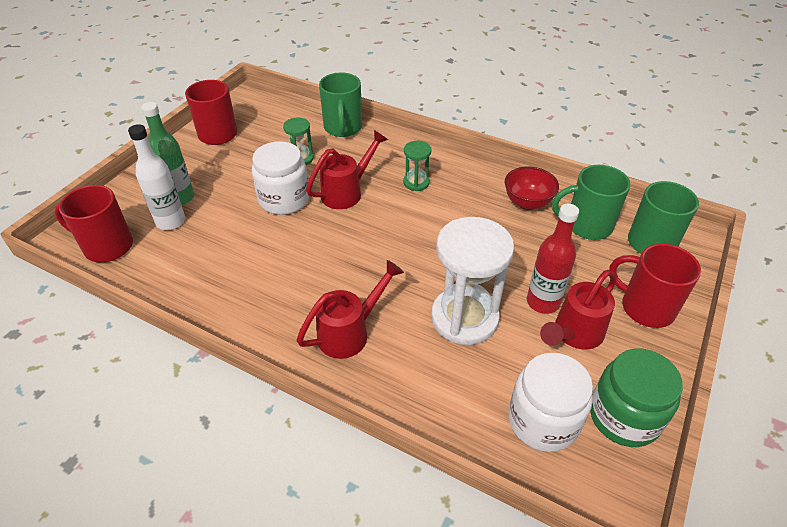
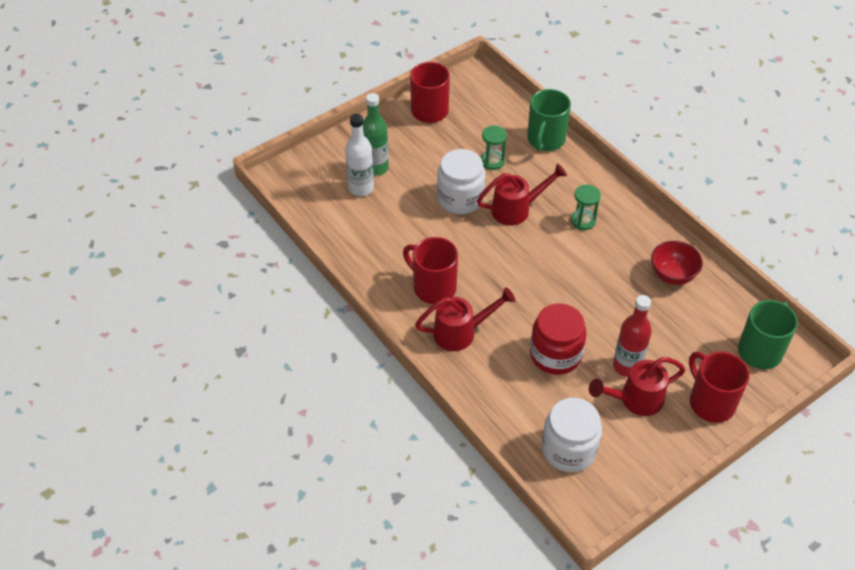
camera: 25 degrees right, 5 degrees up
red mug [54,185,133,262] -> red mug moved to [403,237,458,304]
white hourglass [431,217,514,345] -> red jar [530,303,587,375]
green mug [552,165,630,240] -> none
green jar [590,348,683,447] -> none

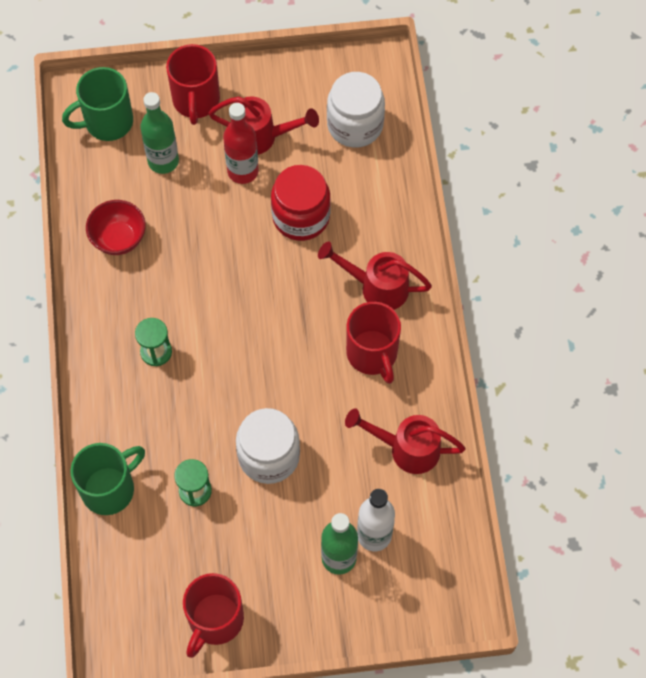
camera: 150 degrees left, 15 degrees up
red watering can [477,164,567,225] -> red watering can moved to [345,408,466,474]
none -> green bottle [140,92,179,174]

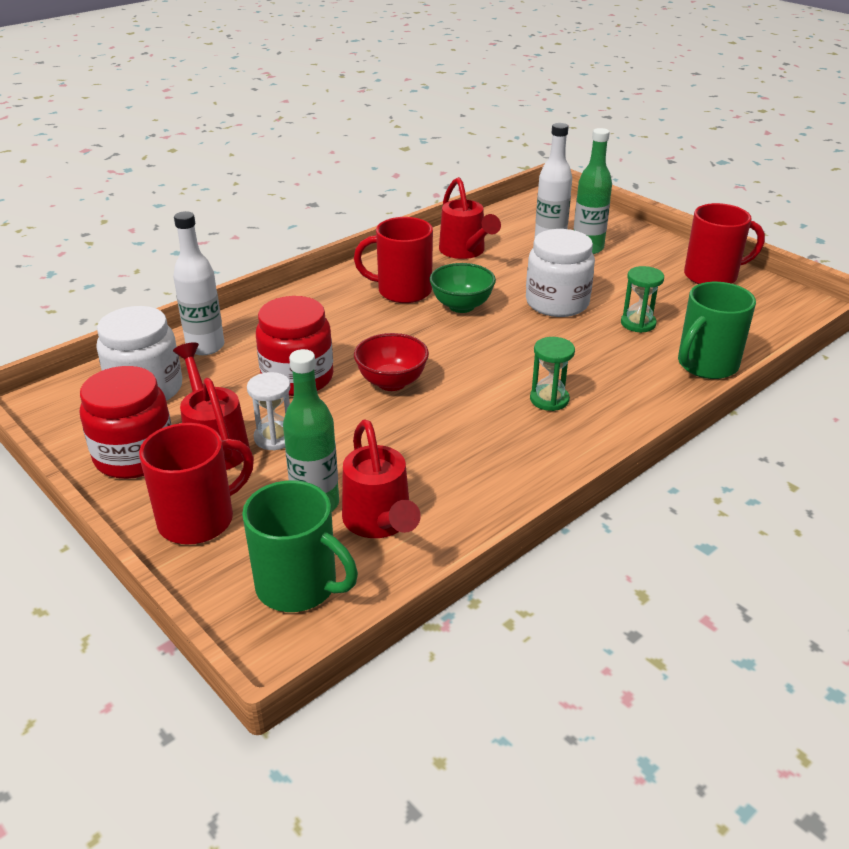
camera: 125 degrees left, 30 degrees down
green mug [70,443,145,515] -> green mug turned 60 degrees counterclockwise [678,282,756,379]
red bowl [86,200,146,255] -> red bowl moved to [354,333,429,391]
red bottle [223,103,259,184] -> white hourglass [247,372,291,450]
red watering can [318,241,432,310] -> red watering can moved to [342,420,421,538]
red mug [346,302,401,384] -> red mug turned 120 degrees counterclockwise [354,217,433,303]
none -> red jar [80,366,172,479]
none -> white bottle [173,211,224,355]
none -> green bowl [429,263,496,313]

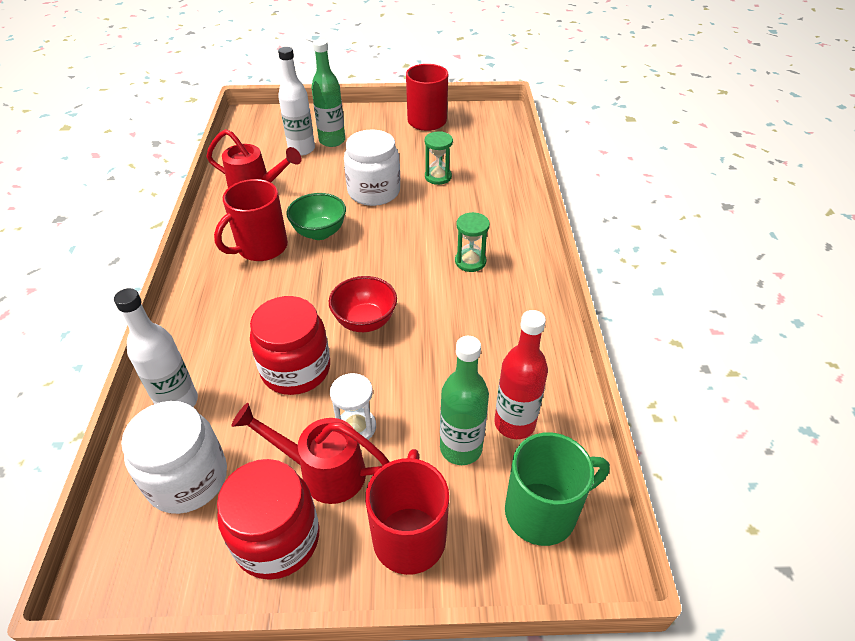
camera: 50 degrees left, 10 degrees up
red watering can [342,420,421,538] -> red bottle [494,310,548,439]
green mug [678,282,756,379] -> none

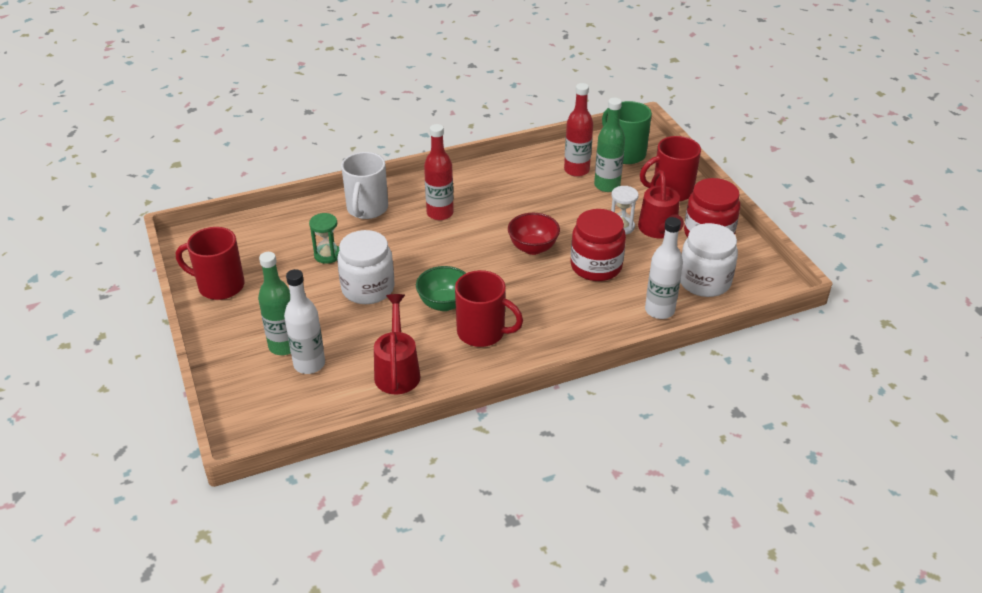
camera: 110 degrees left, 5 degrees down
green hourglass [455,212,490,272] -> red bottle [424,124,454,220]
none -> white mug [341,152,388,219]

